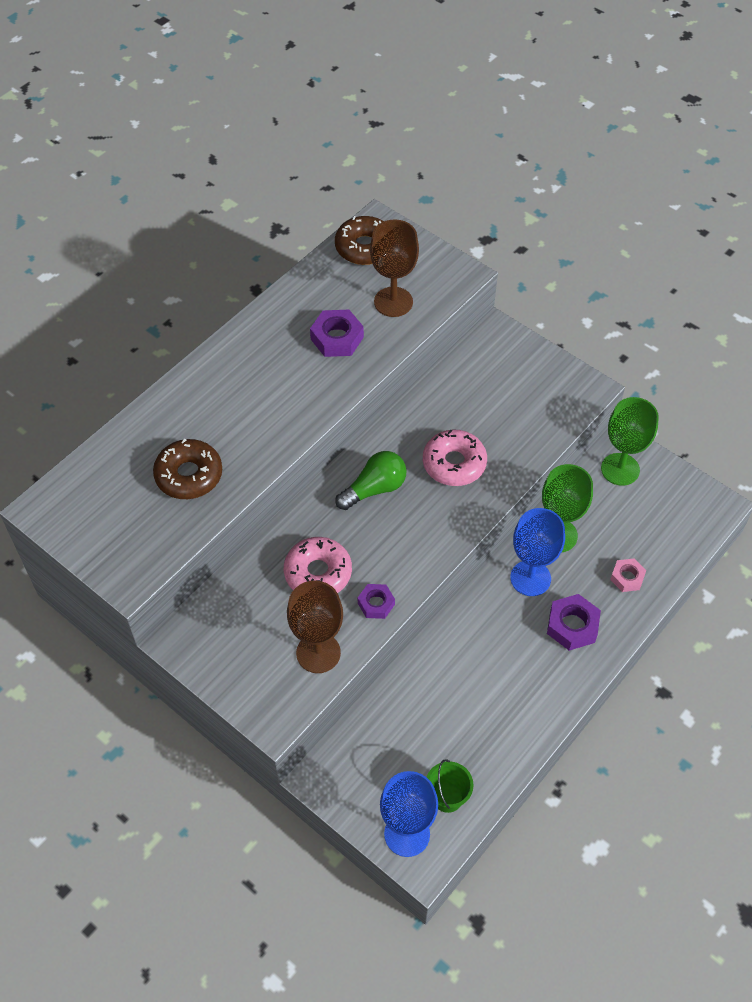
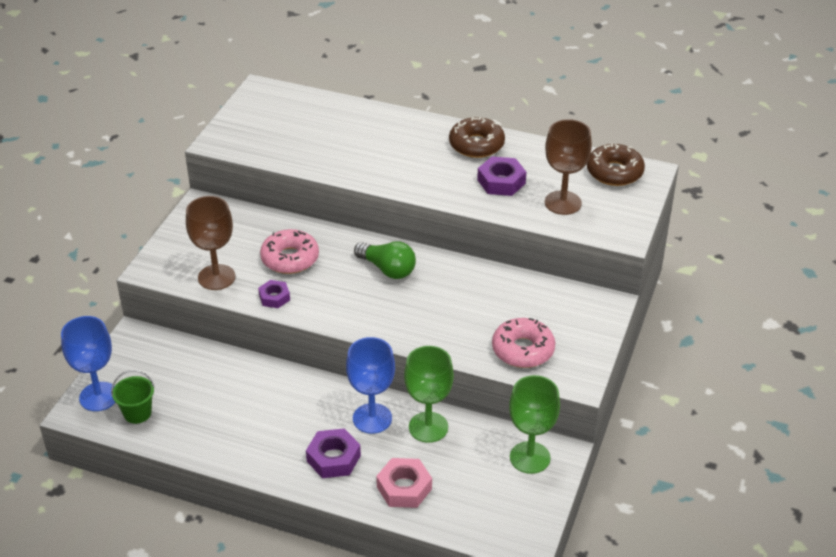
camera: 70 degrees right, 15 degrees down
brown donut [153,439,222,499] -> brown donut moved to [449,117,505,158]
pink donut [423,430,487,486] -> pink donut moved to [492,318,555,368]
pink nut [610,559,646,592] -> pink nut [376,458,432,508], size x1.55

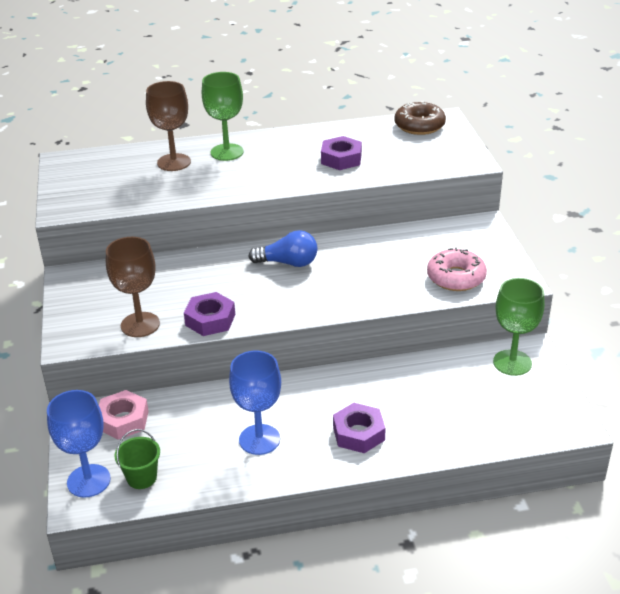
camera: 30 degrees left, 5 degrees down
purple nut [258,280,290,308] -> purple nut [184,292,235,336], size x1.55
pink donut [260,229,319,274] -> none
blue goblet [346,337,395,434] -> blue goblet moved to [229,350,281,455]
green light bulb [354,241,416,279] -> blue light bulb [248,230,318,267]
pink nut [376,458,432,508] -> pink nut moved to [99,390,149,440]
green goblet [404,346,454,443] -> green goblet moved to [202,72,244,161]
brown donut [449,117,505,158] -> none
brown goblet [545,119,592,215] -> brown goblet moved to [146,81,191,171]

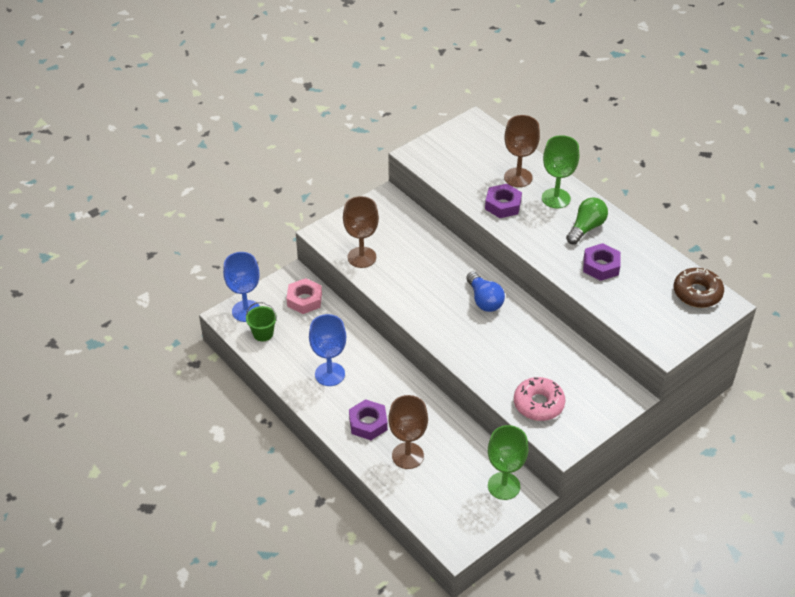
camera: 60 degrees right, 10 degrees up
purple nut [184,292,235,336] -> purple nut moved to [485,184,522,218]
none -> brown goblet [388,395,428,469]
none -> green light bulb [566,197,608,245]

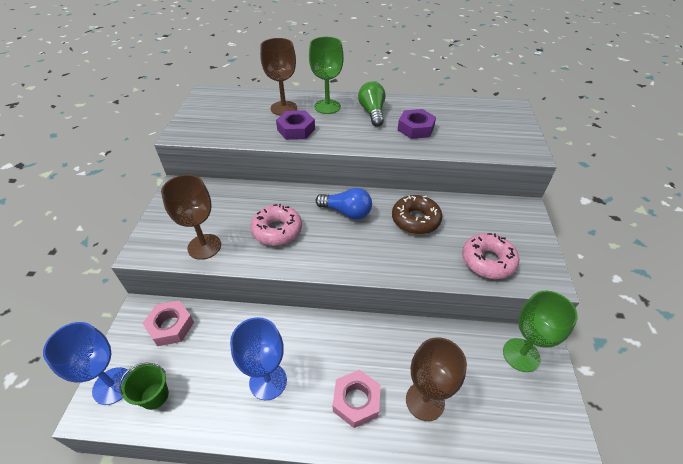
camera: 45 degrees left, 0 degrees up
purple nut [349,399,388,440] -> pink nut [333,370,381,428]
brown donut [674,268,724,308] -> brown donut moved to [392,195,442,234]
none -> pink donut [250,204,302,246]

